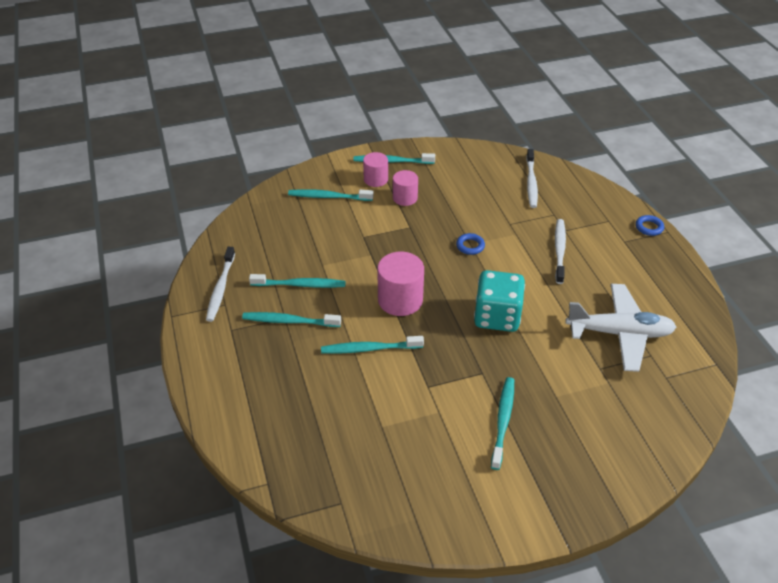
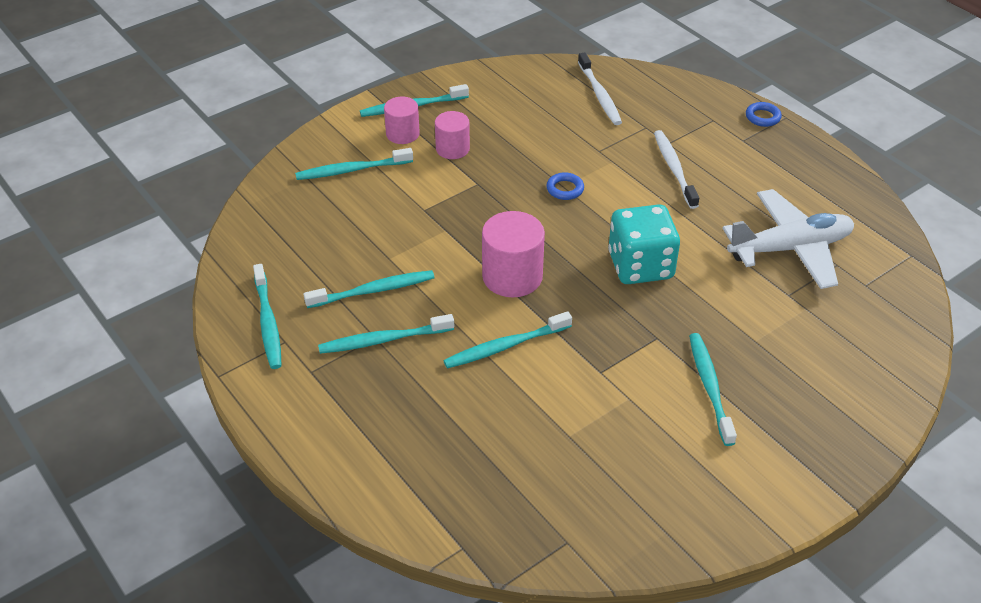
camera: 20 degrees left, 0 degrees up
white toothbrush [206,247,235,322] -> turquoise toothbrush [253,264,282,369]

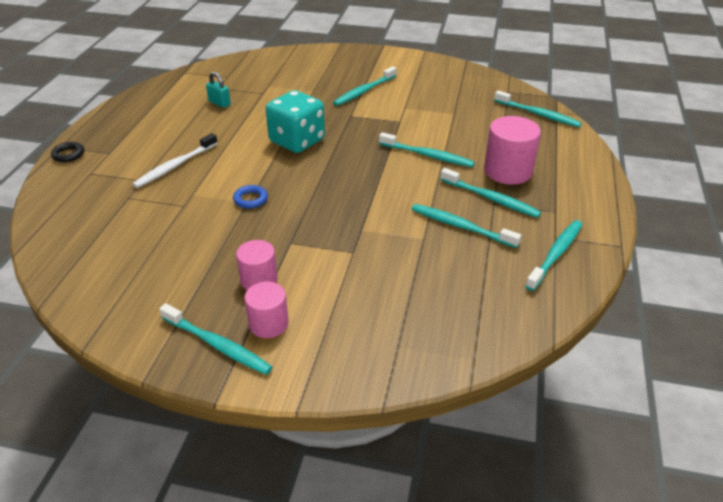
camera: 130 degrees left, 5 degrees down
turquoise toothbrush [295,148,413,180] -> turquoise toothbrush moved to [494,90,582,127]
pink cylinder [482,211,545,297] -> pink cylinder moved to [484,116,541,185]
white toothbrush [578,53,622,125] -> none
white plane [722,189,854,289] -> turquoise padlock [206,72,231,108]
blue ring [746,102,782,127] -> black ring [51,142,84,162]

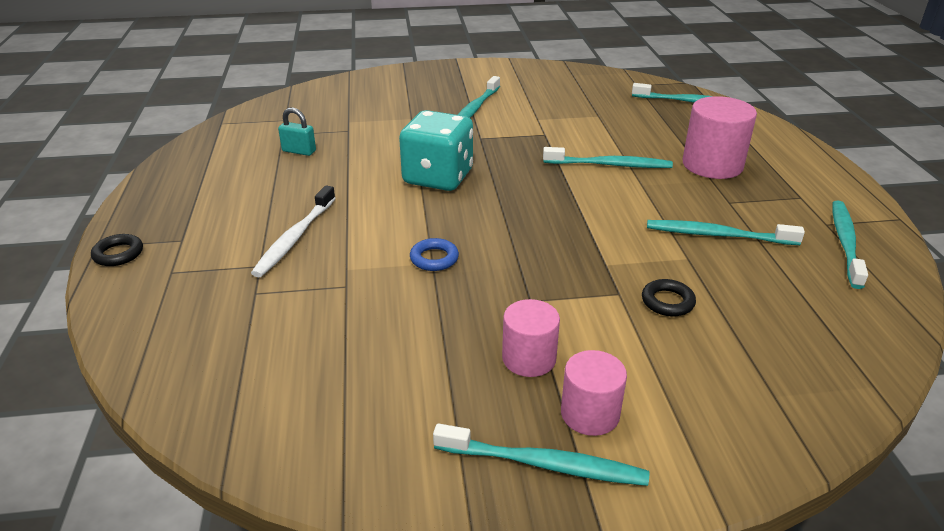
camera: 20 degrees left, 5 degrees down
turquoise toothbrush [440,168,541,218] -> none
none -> black ring [642,279,696,316]

